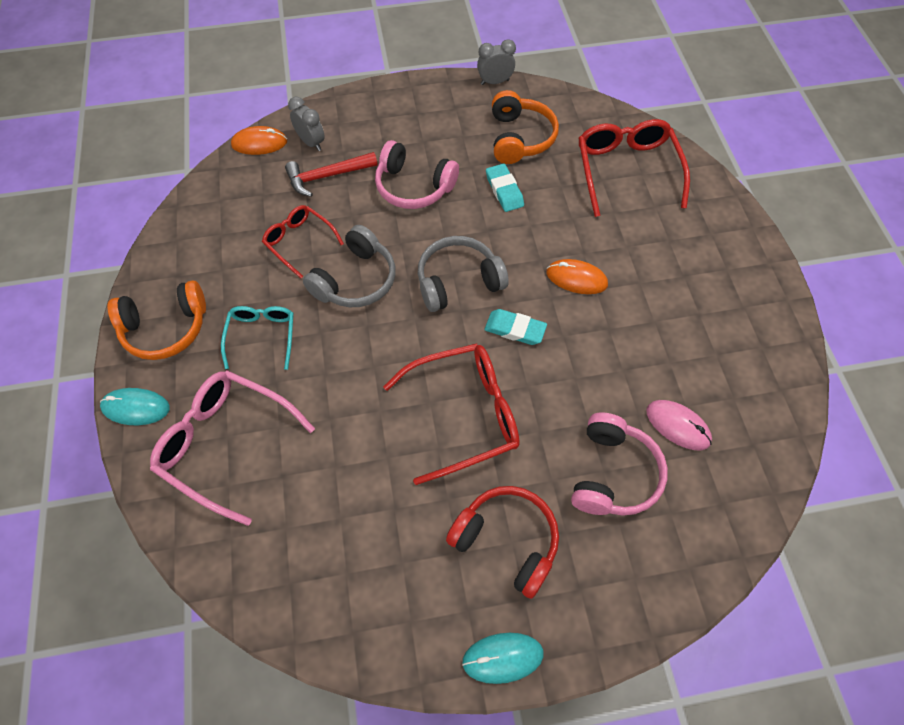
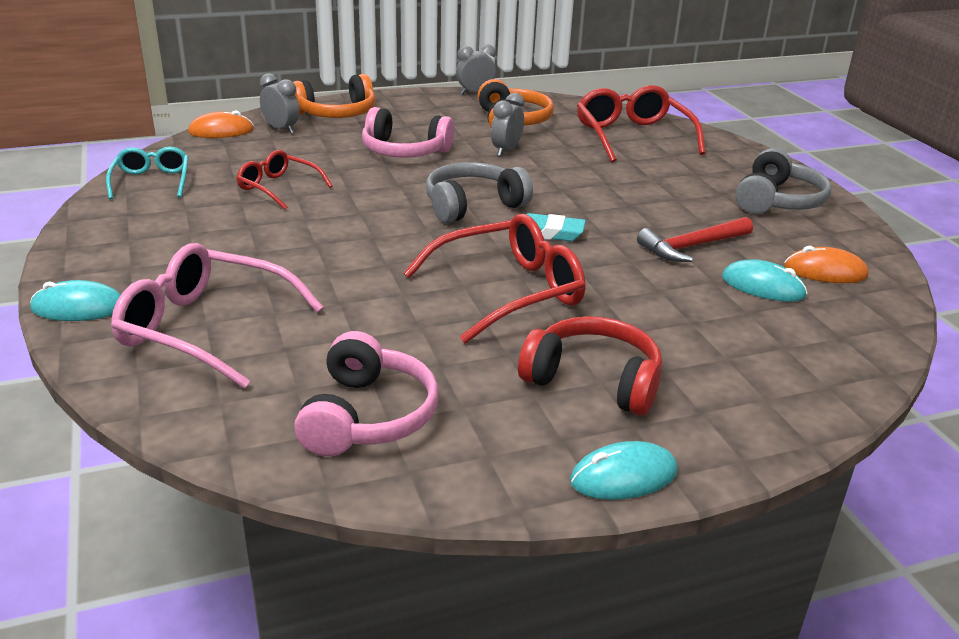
camera: 10 degrees left, 30 degrees down
orange headphones [108,280,206,360] -> orange headphones moved to [293,74,375,118]
turquoise glasses [221,306,293,370] -> turquoise glasses moved to [106,147,189,200]
red hammer [285,152,378,197] -> red hammer moved to [637,217,753,262]
grey headphones [303,225,395,307] -> grey headphones moved to [735,148,831,214]
turquoise eraser [486,163,524,212] -> grey clock [491,93,524,156]
orange mouse [546,259,608,294] -> orange mouse moved to [784,246,869,283]
pink headphones [571,412,668,516] -> pink headphones moved to [294,331,439,456]
pink mouse [646,400,712,450] -> turquoise mouse [722,259,807,302]

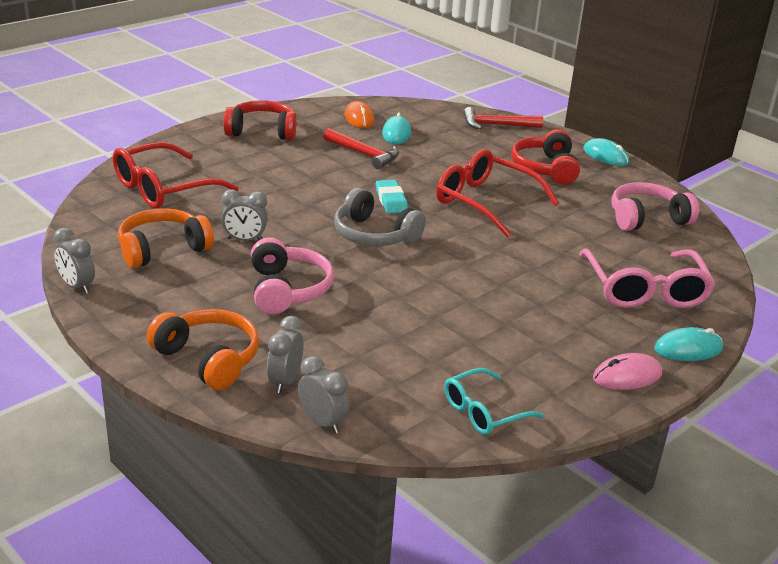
camera: 115 degrees left, 0 degrees up
turquoise mouse [30,280,121,321] -> turquoise mouse turned 75 degrees counterclockwise [654,327,723,361]
orange mouse [188,110,254,138] -> grey clock [298,356,349,434]
red glasses [236,150,333,210] -> none
grey headphones [735,148,831,214] -> red headphones [223,100,297,140]
none -> red hammer [463,107,543,130]
none -> pink mouse [593,353,662,390]

